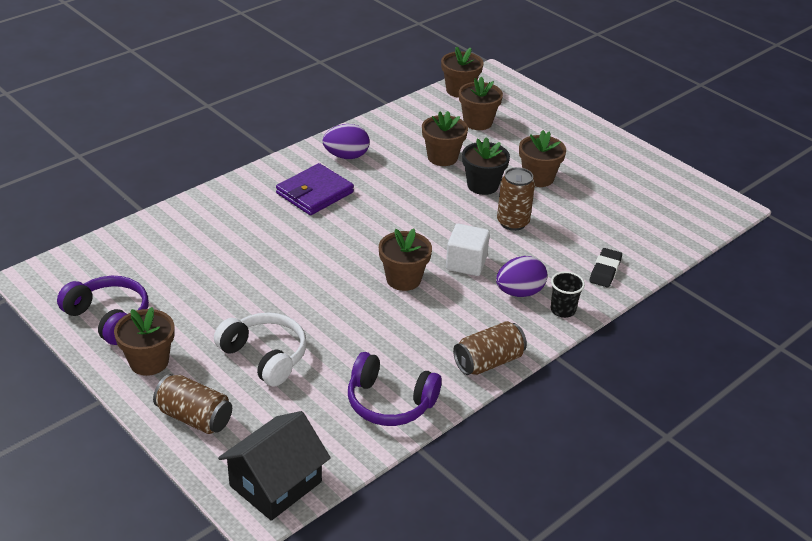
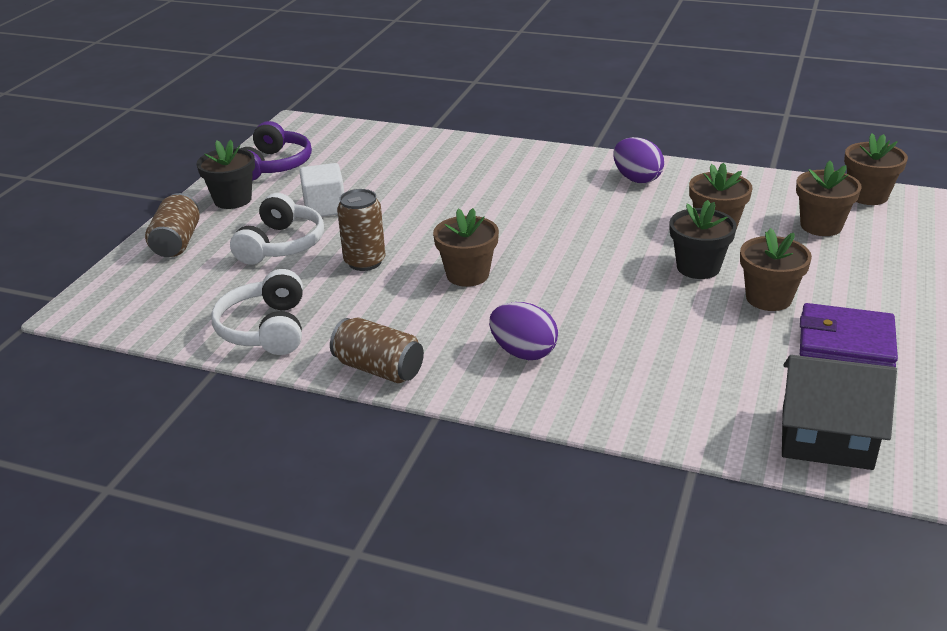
camera: 65 degrees right, 5 degrees down
brown flower pot [114,307,175,376] -> black flower pot [196,140,255,209]
black house [218,411,331,521] -> black house moved to [782,355,897,470]
purple wallet [276,163,354,215] -> purple wallet moved to [800,303,898,367]
purple headphones [348,352,442,426] -> white headphones [211,269,303,355]
white cube [446,224,490,276] -> white cube moved to [299,163,344,217]
brown can [497,167,535,231] -> brown can moved to [337,189,385,271]
black cup [551,271,585,318] -> none
black eraser [590,248,622,288] -> none

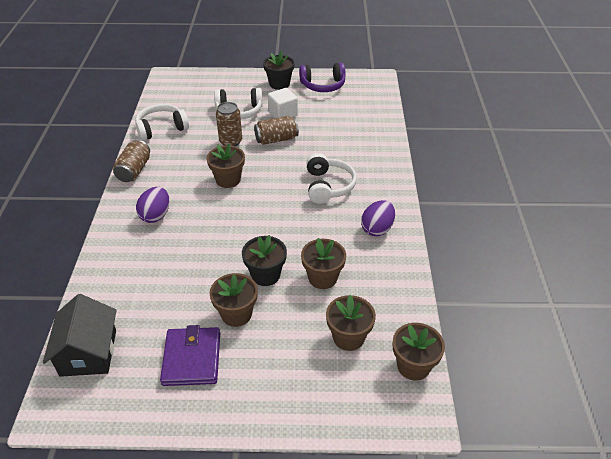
camera: 70 degrees right, 10 degrees up
brown can [145,193,200,257] -> brown can moved to [254,116,299,145]
none -> white headphones [306,153,357,204]

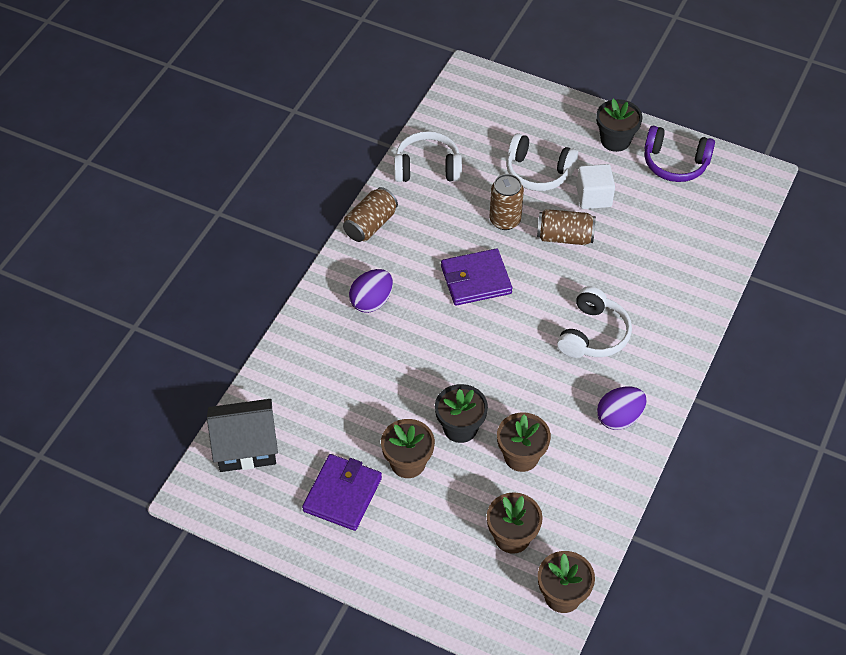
camera: 25 degrees right, 10 degrees up
black house [43,294,117,377] -> black house turned 60 degrees clockwise [207,399,278,472]
brown flower pot [207,144,245,188] -> purple wallet [441,248,512,306]

